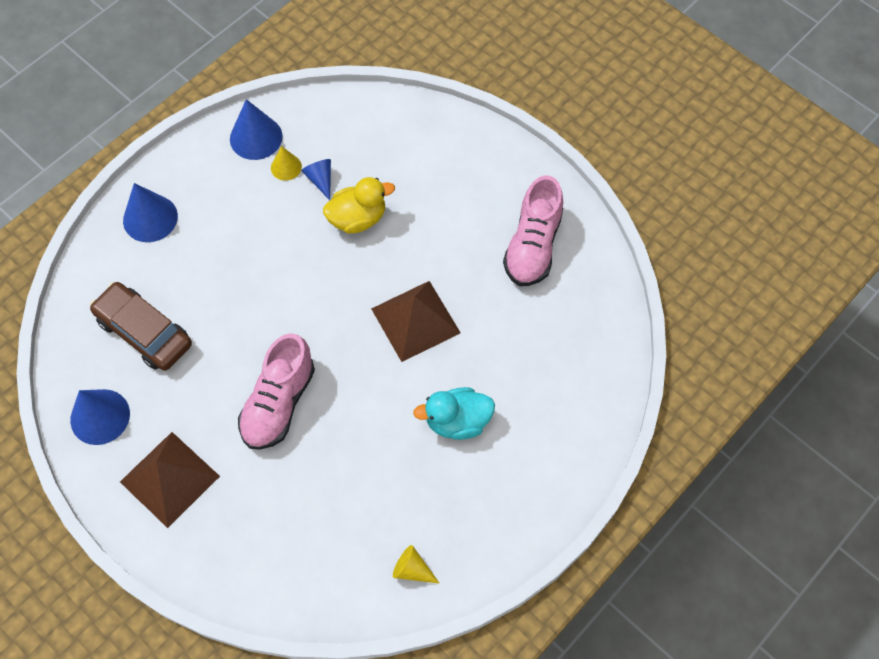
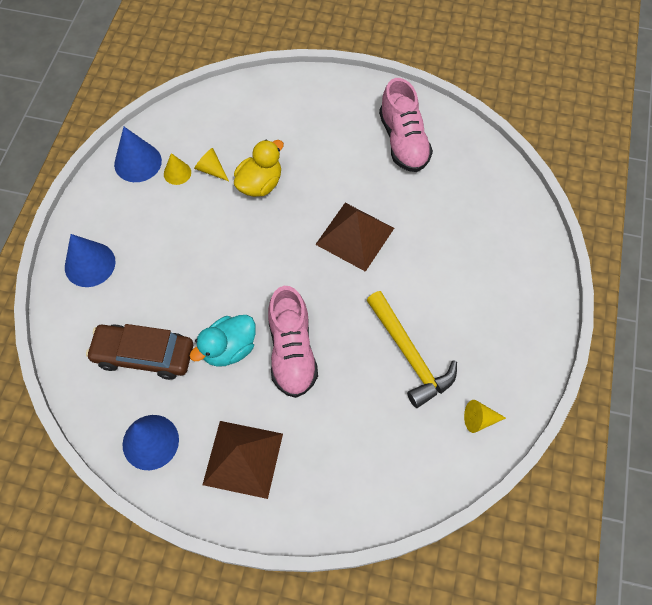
camera: 30 degrees left, 0 degrees up
blue cone [301,159,331,200] -> yellow cone [194,148,229,181]
turquoise duck [413,387,495,440] -> turquoise duck moved to [189,315,256,367]
none -> yellow hammer [367,291,457,408]

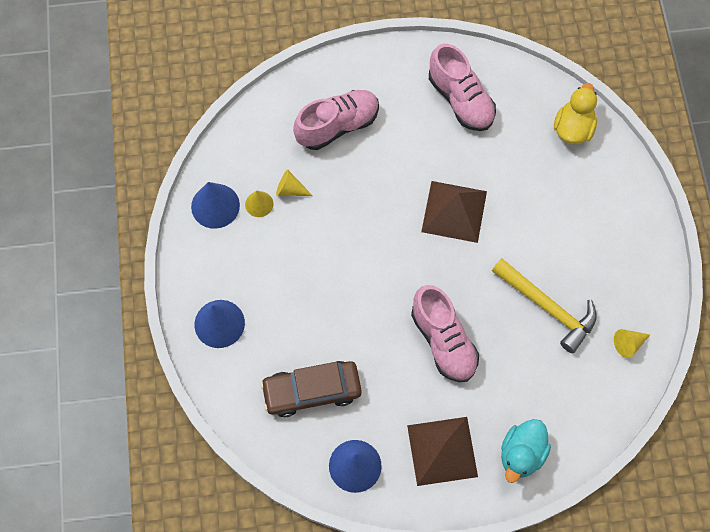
camera: 20 degrees left, 5 degrees up
turquoise duck [189,315,256,367] -> turquoise duck moved to [501,419,551,483]
yellow duck [234,140,284,197] -> yellow duck moved to [554,83,597,145]
none -> pink shoe [293,90,379,150]

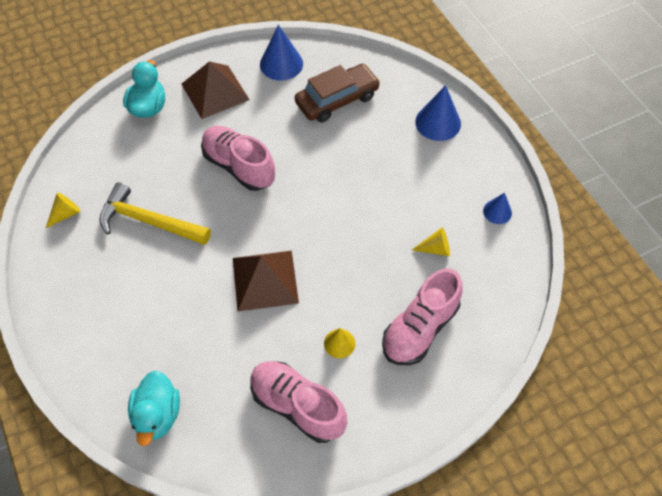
camera: 160 degrees right, 10 degrees down
blue cone [191,182,240,229] -> blue cone [483,193,512,224], size x0.58
yellow cone [245,190,273,217] -> yellow cone moved to [324,328,355,358]
yellow duck [554,83,597,145] -> turquoise duck [128,370,180,446]

